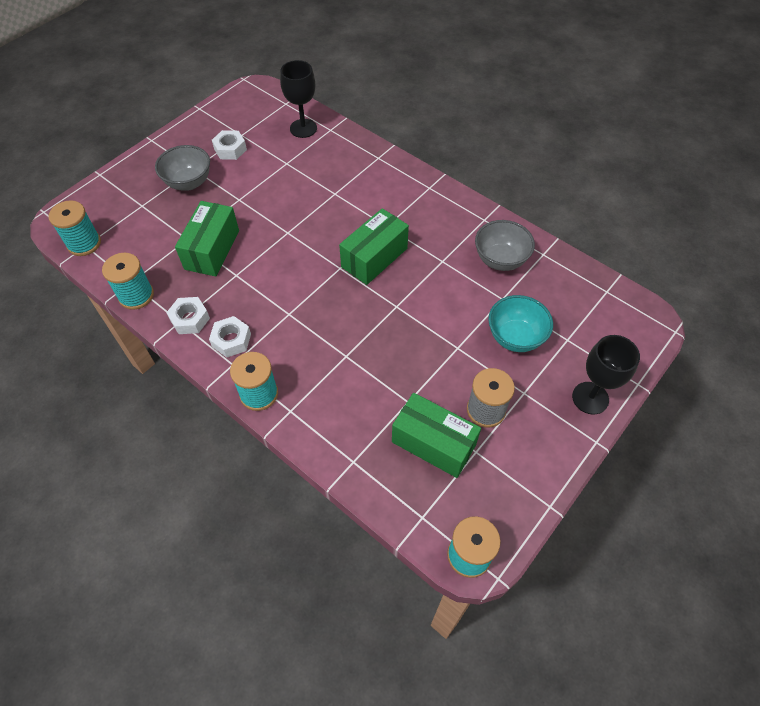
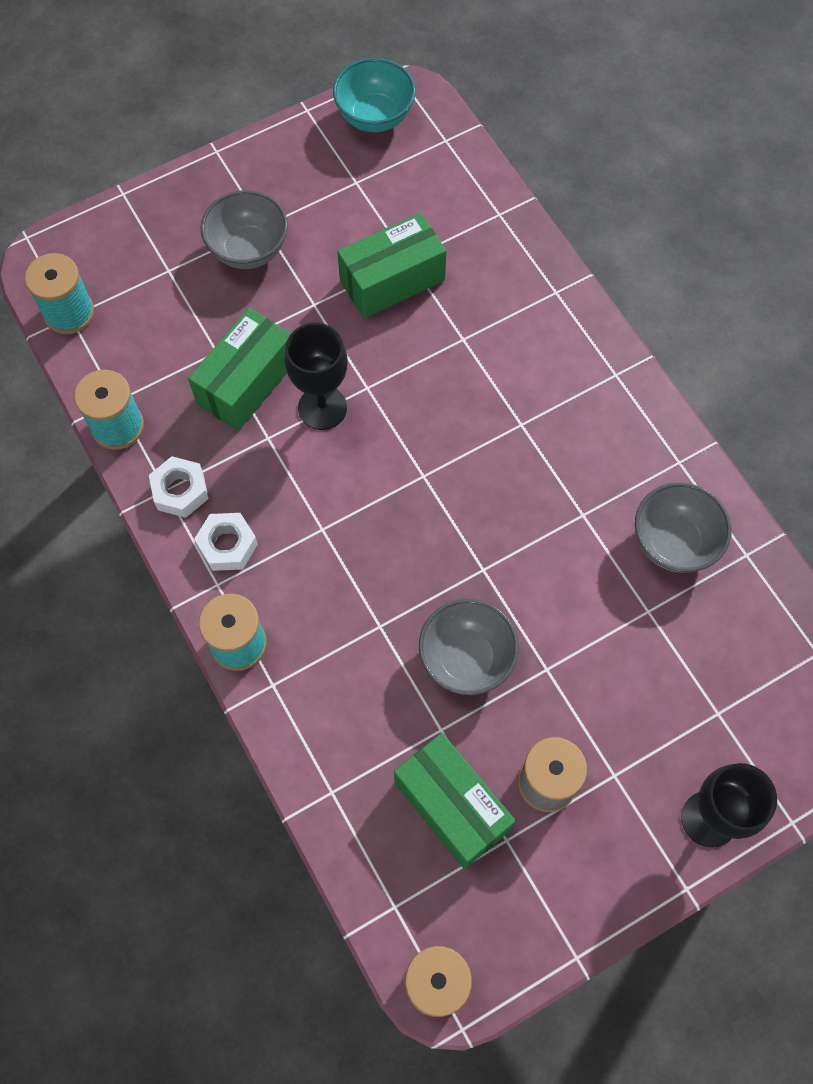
camera: 20 degrees right, 10 degrees up
white nut [212,130,247,160] -> none
black goblet [280,60,317,138] -> black goblet moved to [285,323,348,430]
green box [339,208,409,285] -> green box moved to [337,212,447,319]
turquoise bowl [488,295,553,352] -> turquoise bowl moved to [333,58,416,132]
none -> grey bowl [419,599,519,695]

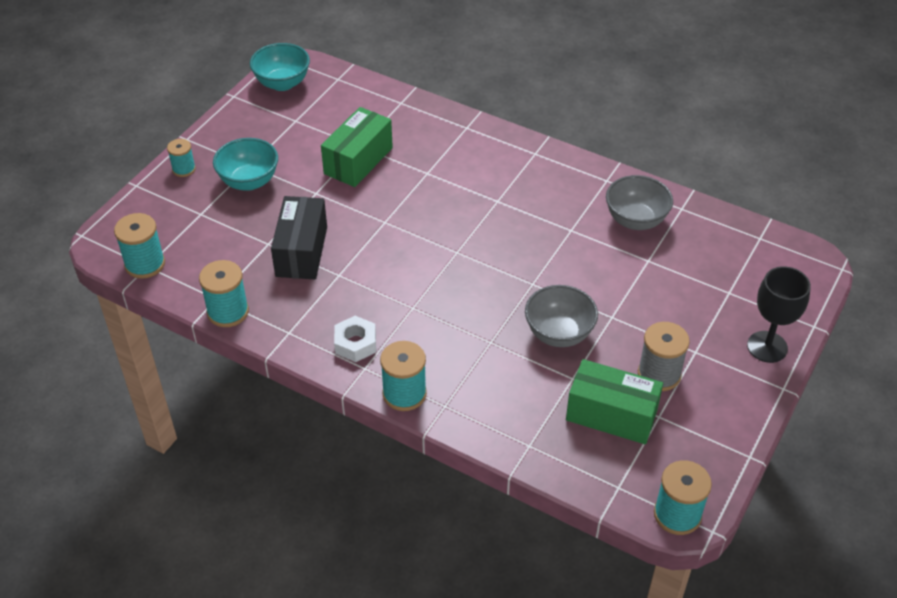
camera: 30 degrees left, 20 degrees down
white nut [149,456,209,518] -> none
green box [188,308,291,431] -> black box [271,196,327,279]
grey bowl [201,190,288,269] -> turquoise bowl [213,138,278,191]
black goblet [285,323,348,430] -> none
none -> turquoise spool [167,139,196,177]

